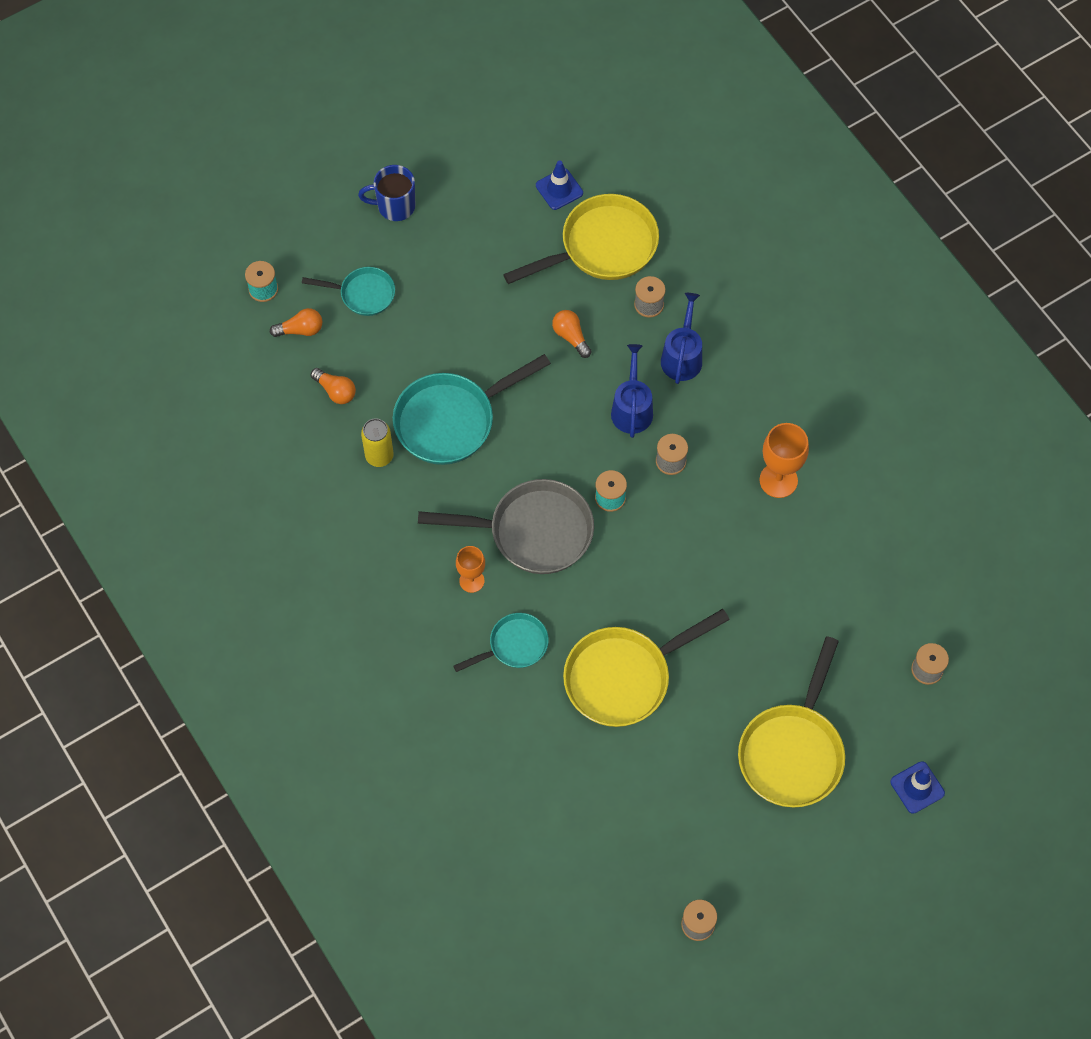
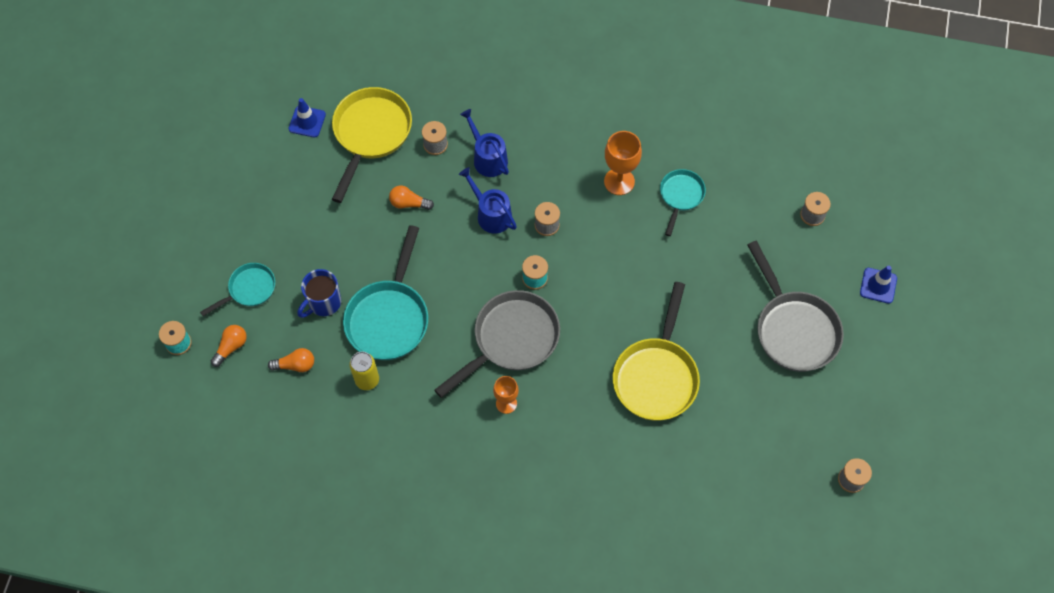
camera: 45 degrees left, 0 degrees up
blue mug [358,165,415,221] -> blue mug moved to [297,269,341,318]
turquoise pan [453,613,549,672] -> turquoise pan moved to [660,169,706,236]
yellow pan [738,636,845,807] -> grey pan [747,241,844,372]

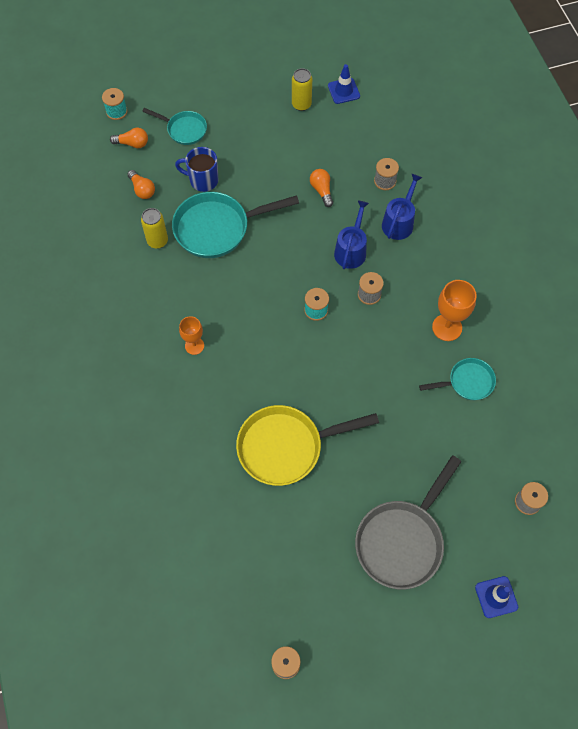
camera: 60 degrees right, 0 degrees up
yellow pan [332,87,412,203] -> none
grey pan [434,290,560,398] -> none
none -> yellow can [292,68,312,111]

